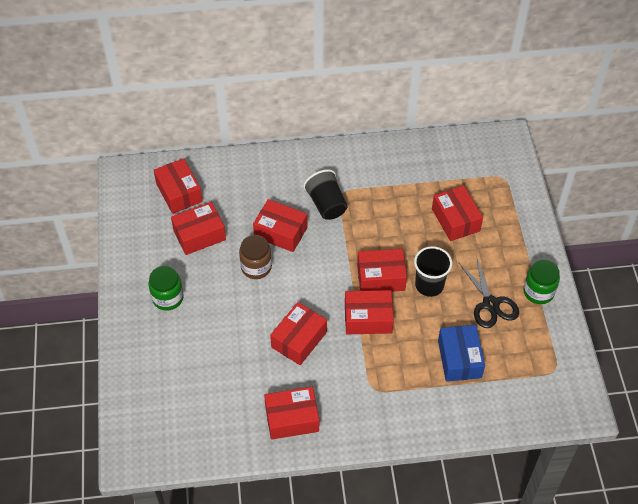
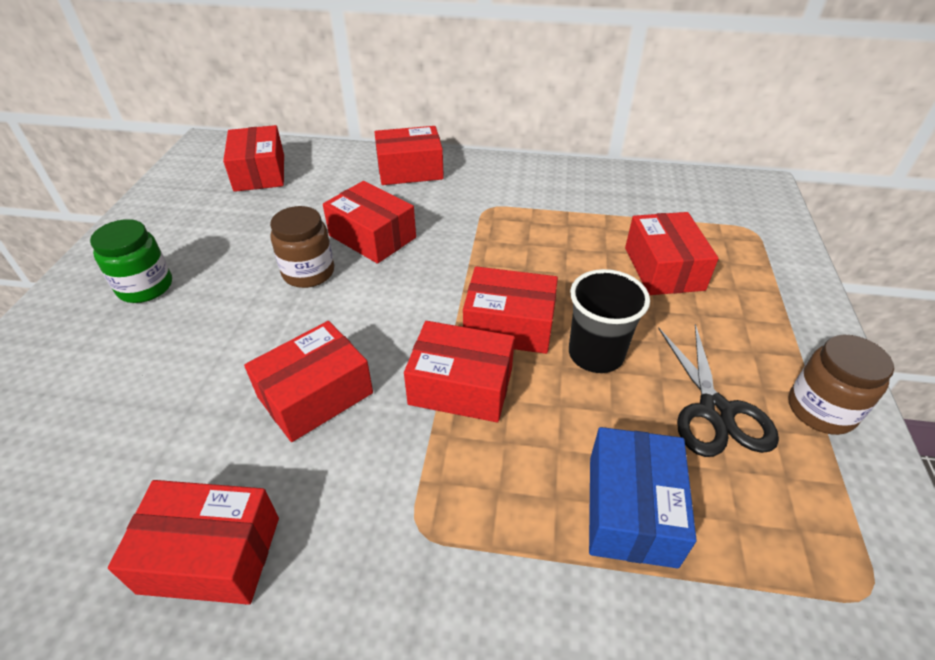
camera: 15 degrees right, 10 degrees down
red box [171,202,226,255] -> red box moved to [374,126,444,185]
black cup [303,169,347,220] -> none
green jar [523,260,560,304] -> brown jar [788,335,894,435]

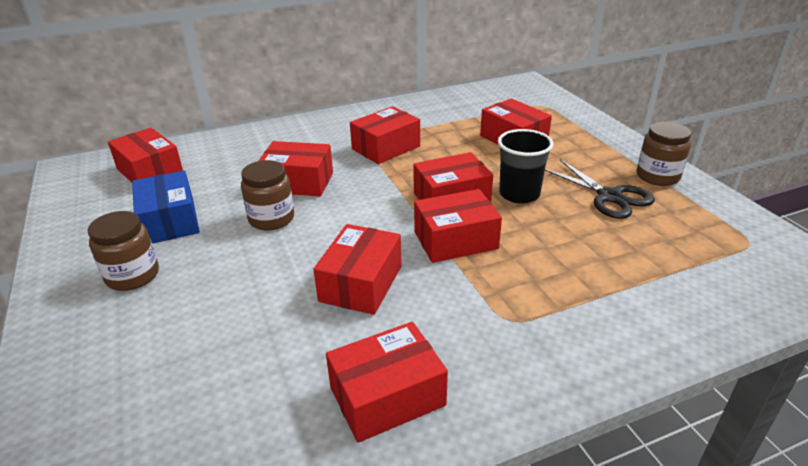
camera: 30 degrees left, 10 degrees down
green jar [90,219,172,303] -> brown jar [88,211,159,291]
red box [374,126,444,185] -> red box moved to [350,106,420,164]
blue box [589,427,697,568] -> blue box moved to [132,171,200,244]

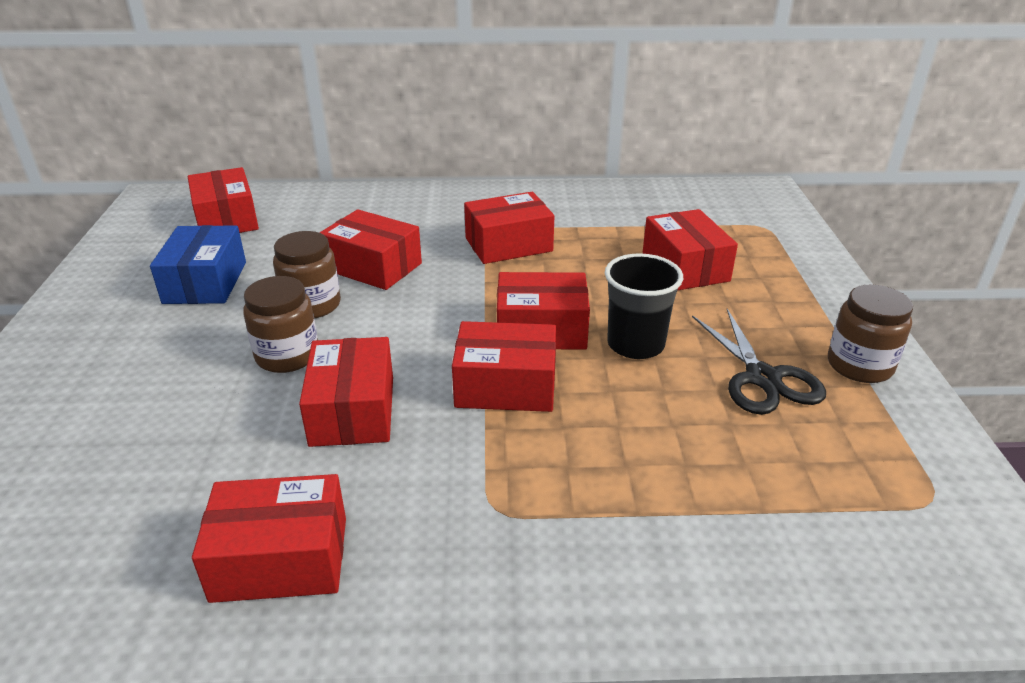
camera: 20 degrees right, 0 degrees up
brown jar [88,211,159,291] -> brown jar moved to [243,276,318,373]
red box [313,224,402,315] -> red box turned 45 degrees counterclockwise [299,337,393,447]

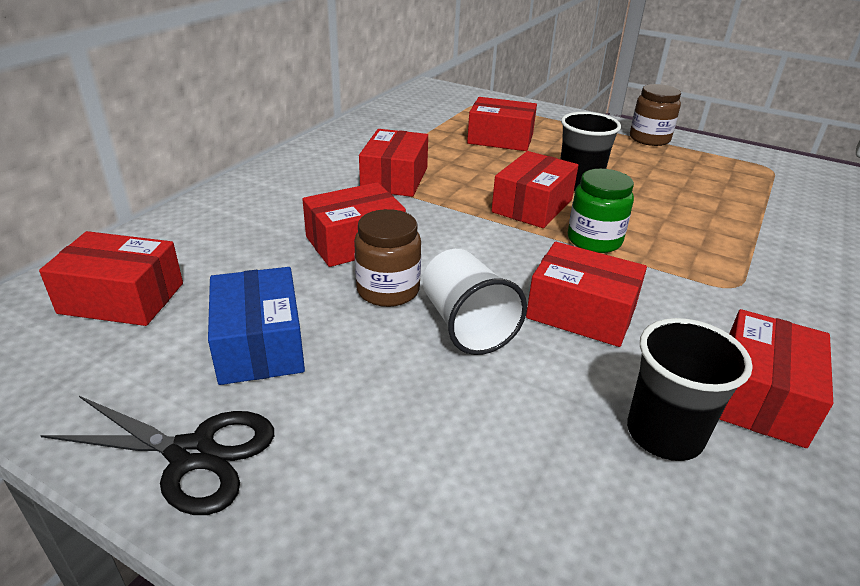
camera: 60 degrees left, 0 degrees up
blue box [150,225,246,304] -> blue box turned 45 degrees clockwise [208,267,305,385]
brown jar [243,276,318,373] -> white cup [423,249,527,355]
red box [452,321,556,412] -> green jar [568,169,634,253]
black scissors [692,309,826,415] -> black scissors moved to [40,396,274,515]
none -> black cup [627,318,753,461]

